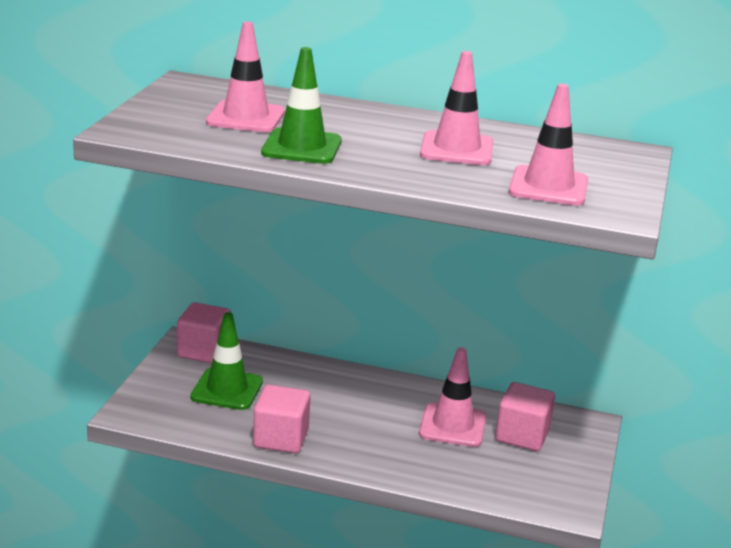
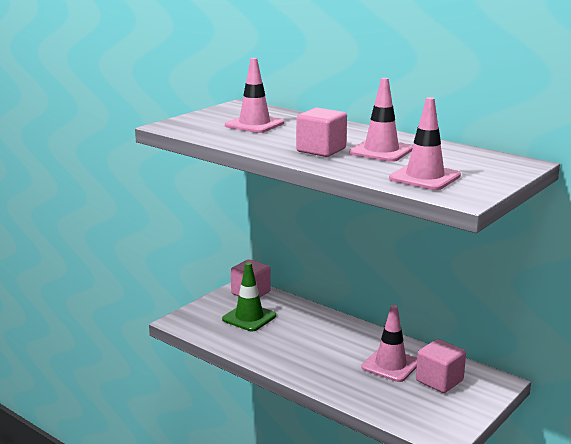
camera: 25 degrees right, 5 degrees down
pink cube [253,385,311,453] -> pink cube moved to [296,107,347,157]
green traffic cone [261,47,342,164] -> none

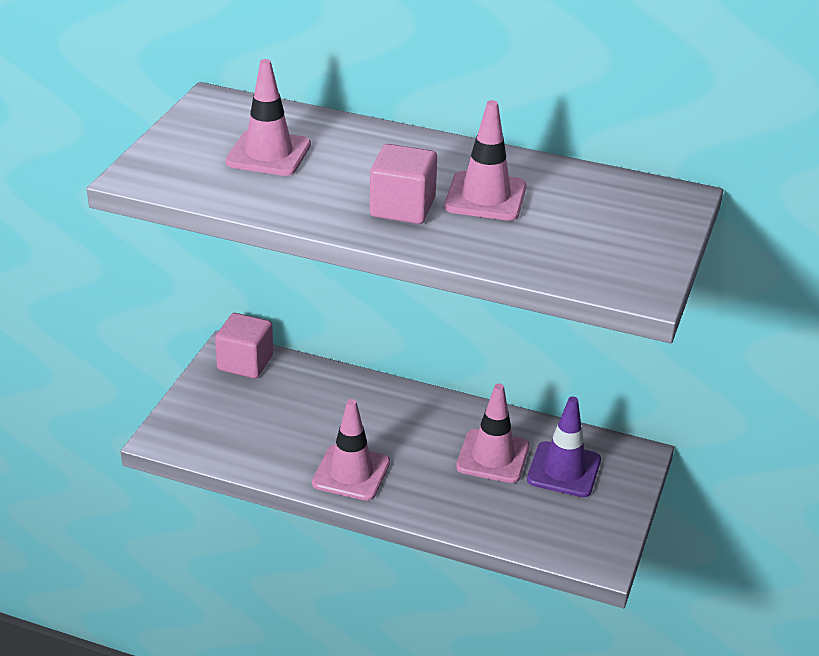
camera: 20 degrees left, 15 degrees up
green traffic cone [222,262,276,331] -> none
pink traffic cone [389,97,461,190] -> pink traffic cone moved to [312,399,390,501]
pink cube [416,339,466,393] -> purple traffic cone [527,397,601,497]

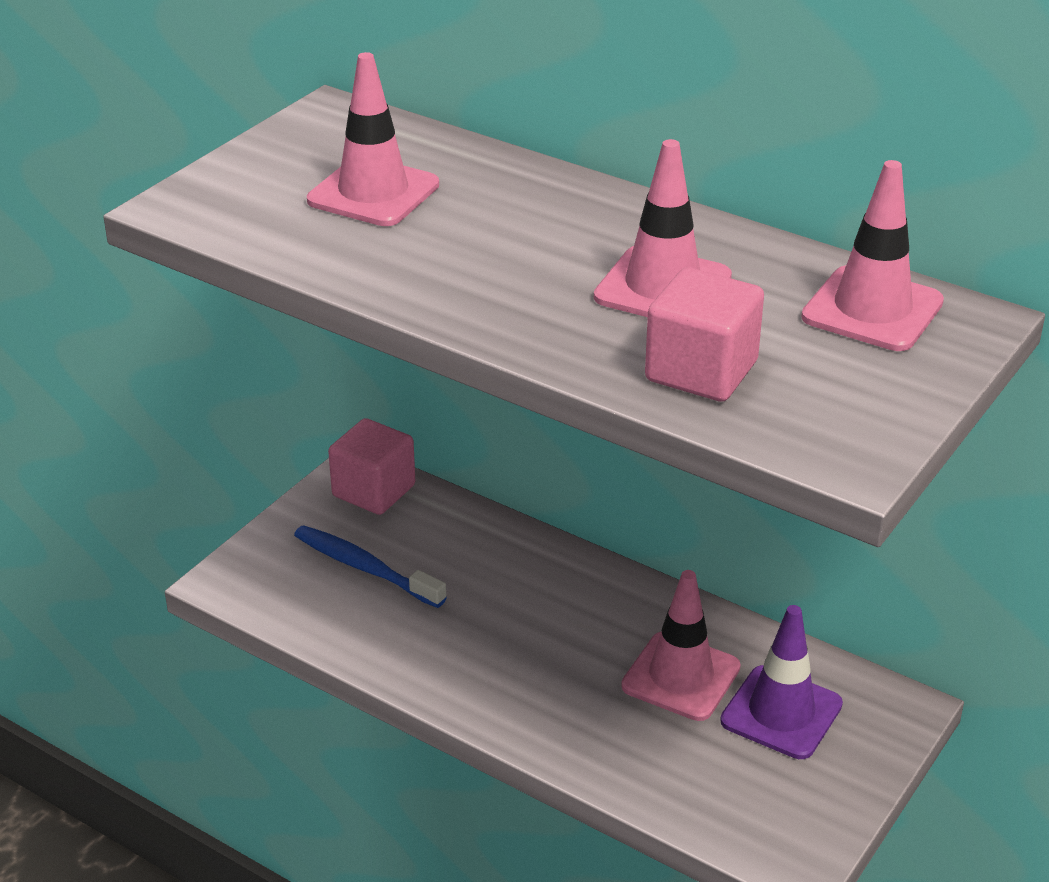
camera: 15 degrees right, 0 degrees up
pink traffic cone [312,399,390,501] -> pink traffic cone moved to [801,160,944,351]
pink cube [370,144,437,224] -> pink cube moved to [645,267,764,402]
none -> blue toothbrush [294,525,447,608]

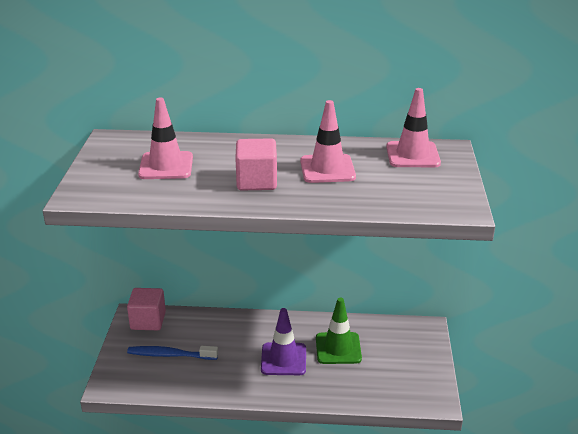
camera: 30 degrees left, 5 degrees down
pink traffic cone [621,570,741,721] -> green traffic cone [316,298,362,364]
pink cube [645,267,764,402] -> pink cube moved to [235,138,277,191]
purple traffic cone [720,605,843,759] -> purple traffic cone moved to [261,308,306,375]

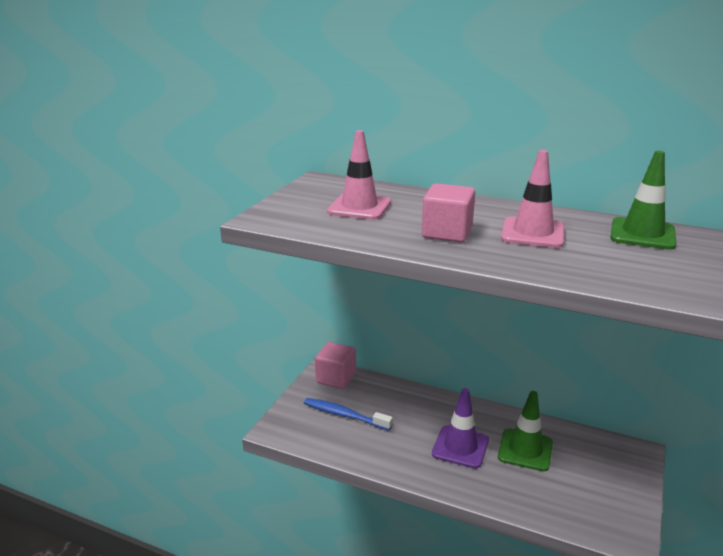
camera: 20 degrees right, 5 degrees down
pink traffic cone [386,88,441,167] -> green traffic cone [610,151,676,250]

